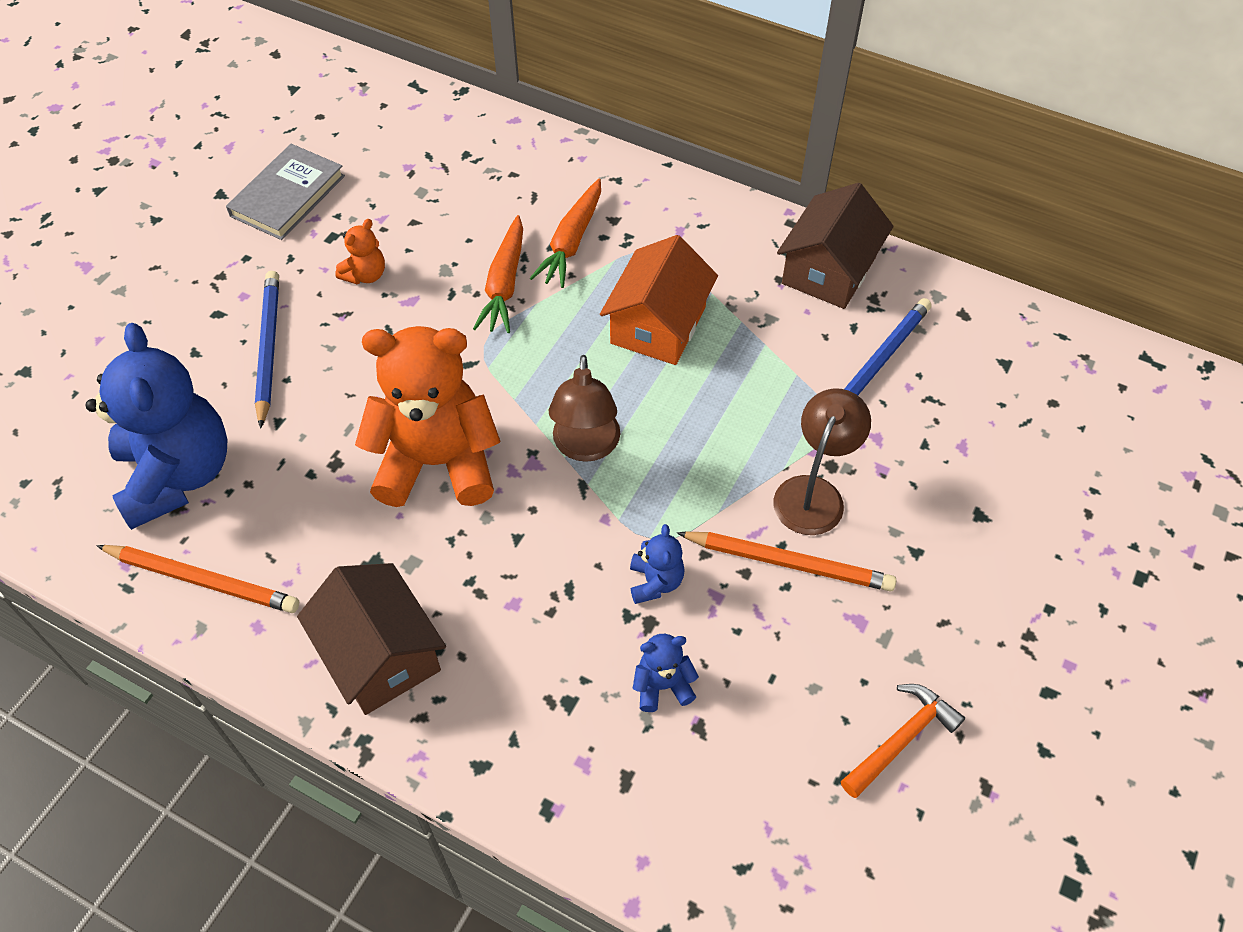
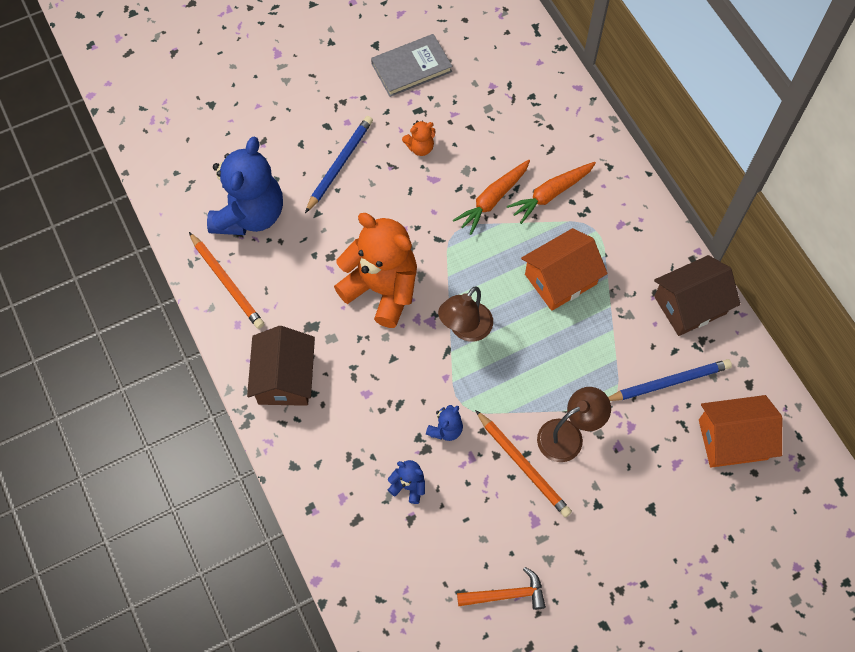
camera: 35 degrees right, 10 degrees up
none -> orange house [699,395,782,468]

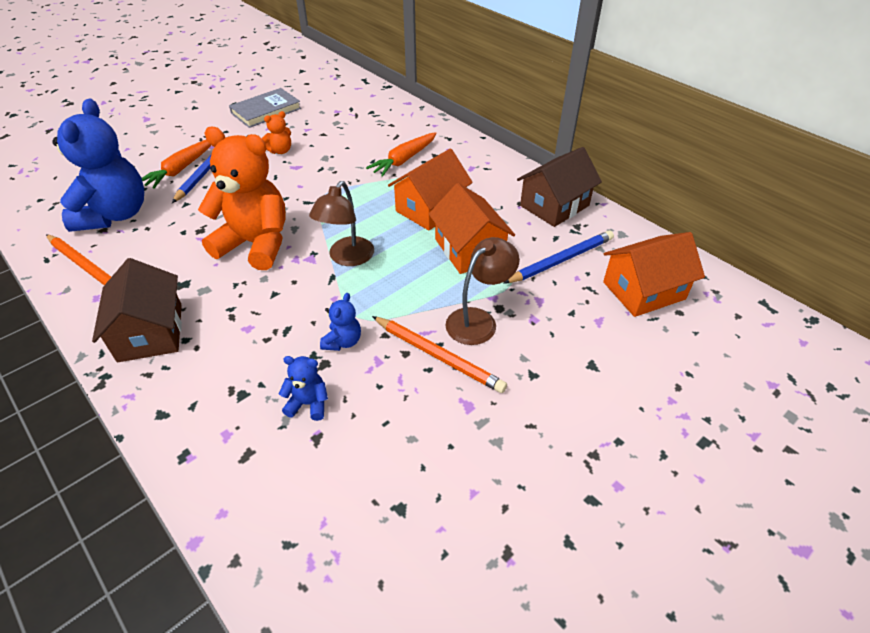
camera: 15 degrees left, 20 degrees down
orange carrot [453,160,530,235] -> orange carrot moved to [142,140,211,189]
orange hammer [457,567,546,610] -> none
none -> orange house [429,183,515,274]

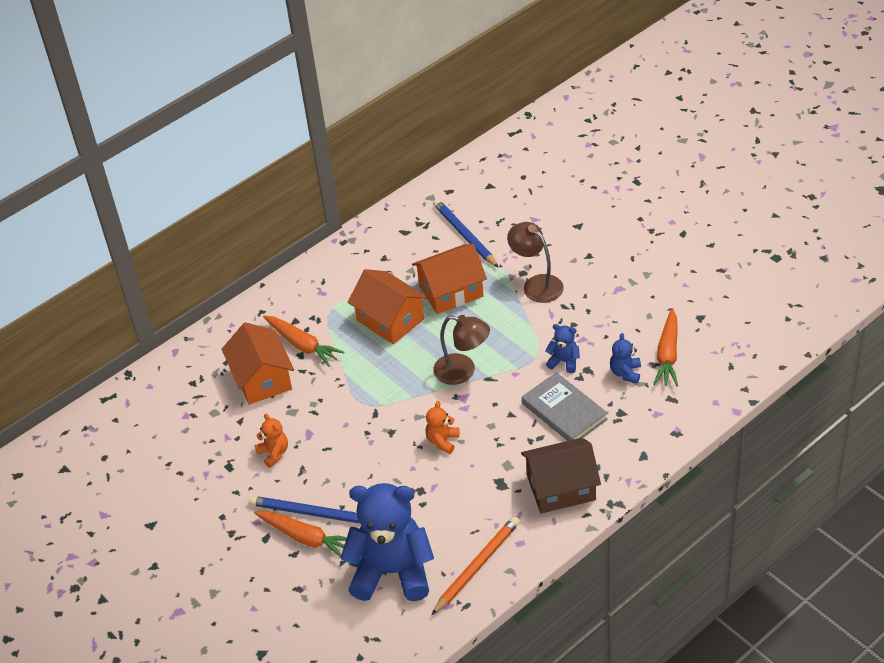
camera: 85 degrees left, 0 degrees up
orange teddy bear [198,127,286,270] -> orange teddy bear [425,401,459,454], size x0.43
grey book [229,88,301,128] -> grey book moved to [522,372,608,441]
orange pencil [372,316,507,393] -> none
brown house [517,147,602,227] -> none
orange house [603,232,705,317] -> orange house moved to [222,322,294,405]
none -> orange carrot [653,308,678,386]

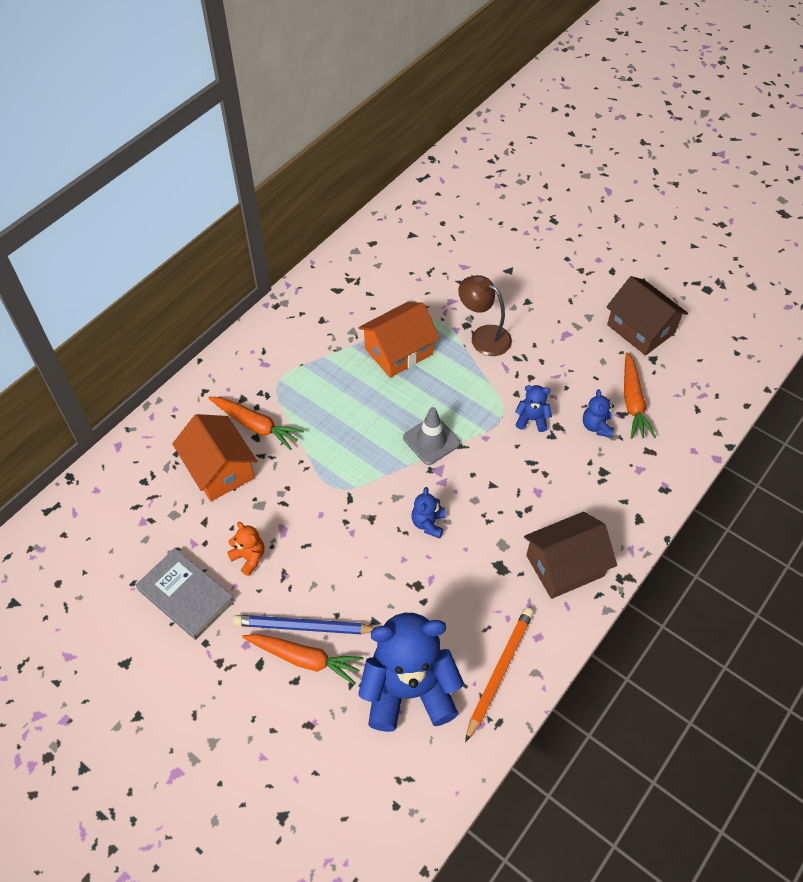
camera: 15 degrees left, 10 degrees up
orange house [347,269,428,344] -> none
orange teddy bear [425,401,459,454] -> blue teddy bear [411,487,445,539]
blue pencil [433,199,499,268] -> none
brown lamp [433,315,490,385] -> grey traffic cone [403,407,460,465]
grey book [522,372,608,441] -> grey book moved to [136,548,234,640]
none -> brown house [606,276,688,355]

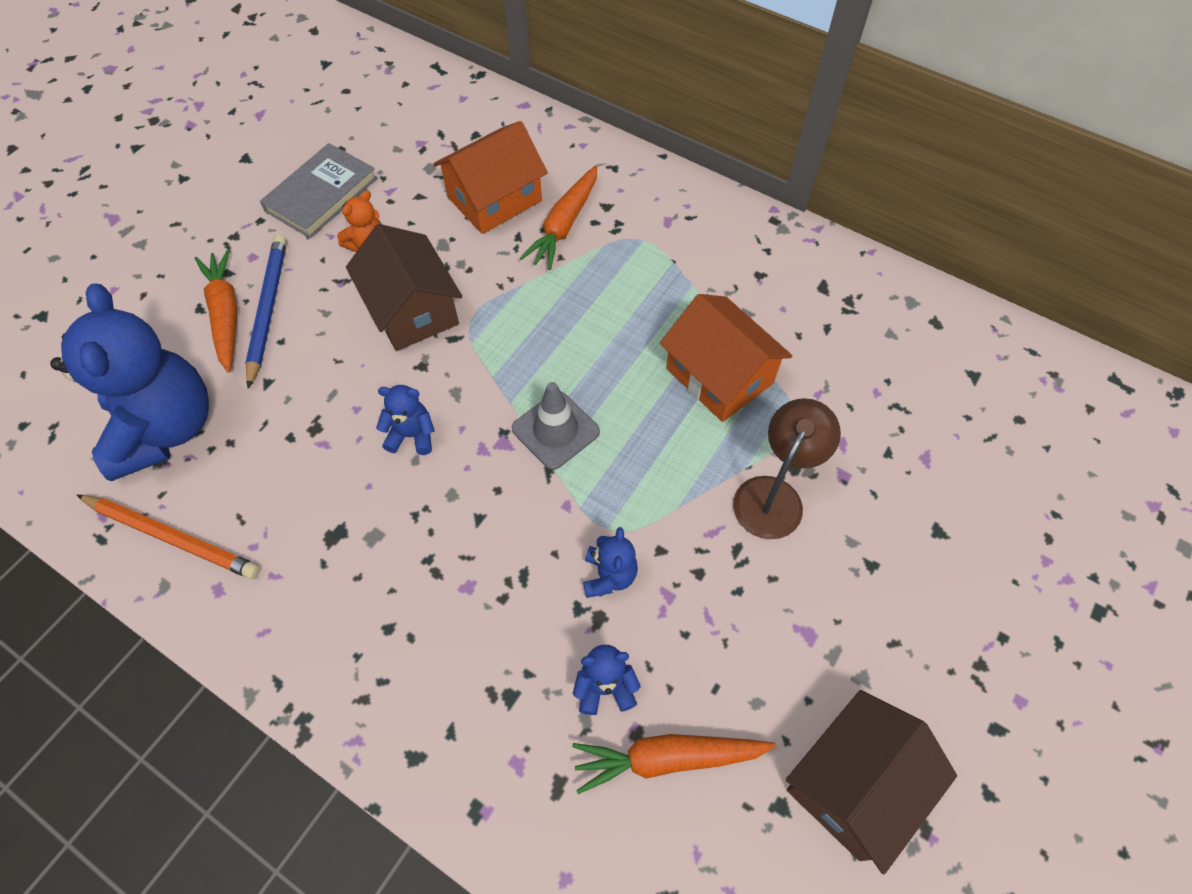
camera: 85 degrees right, 5 degrees up
orange carrot [242,634,364,685] -> orange carrot turned 150 degrees clockwise [195,249,237,373]
brown house [524,512,617,599] -> brown house moved to [346,224,462,351]

